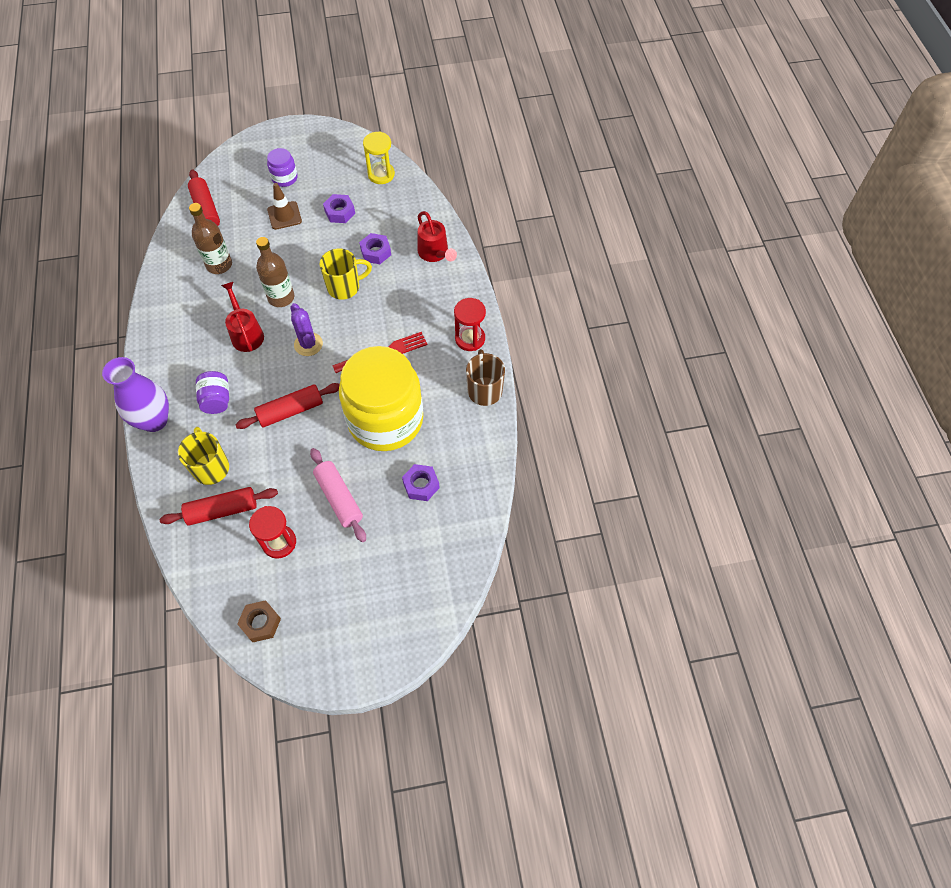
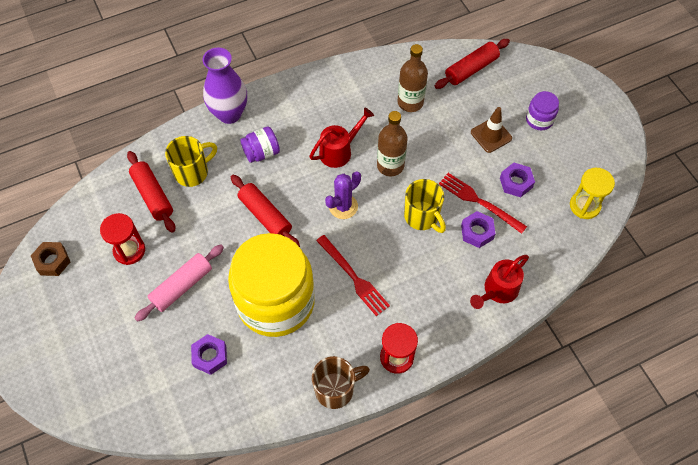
camera: 75 degrees right, 0 degrees up
none -> red fork [439,173,527,234]

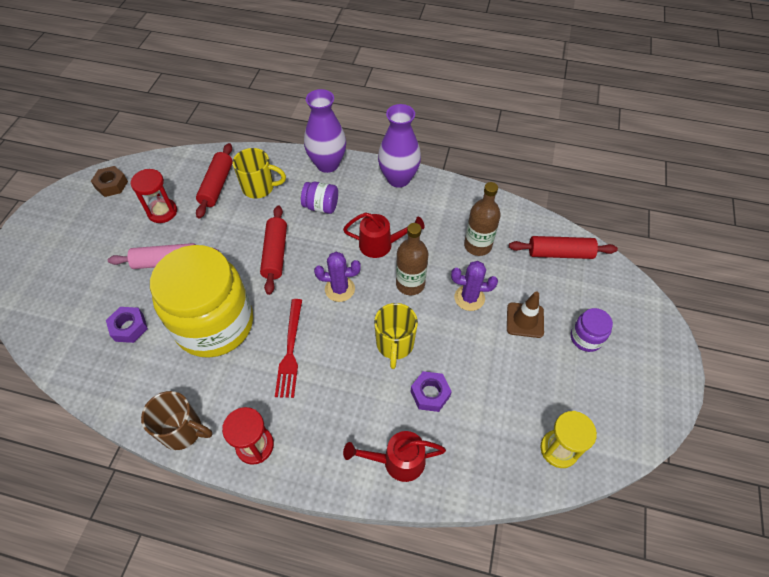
camera: 40 degrees right, 5 degrees down
red fork [439,173,527,234] -> none
purple nut [500,163,535,197] -> none
none -> purple vase [378,104,421,188]
none -> purple cactus [451,261,498,311]

